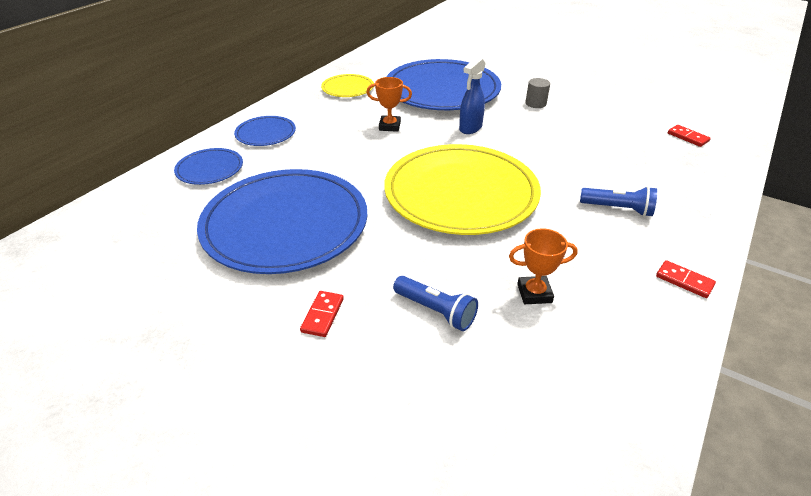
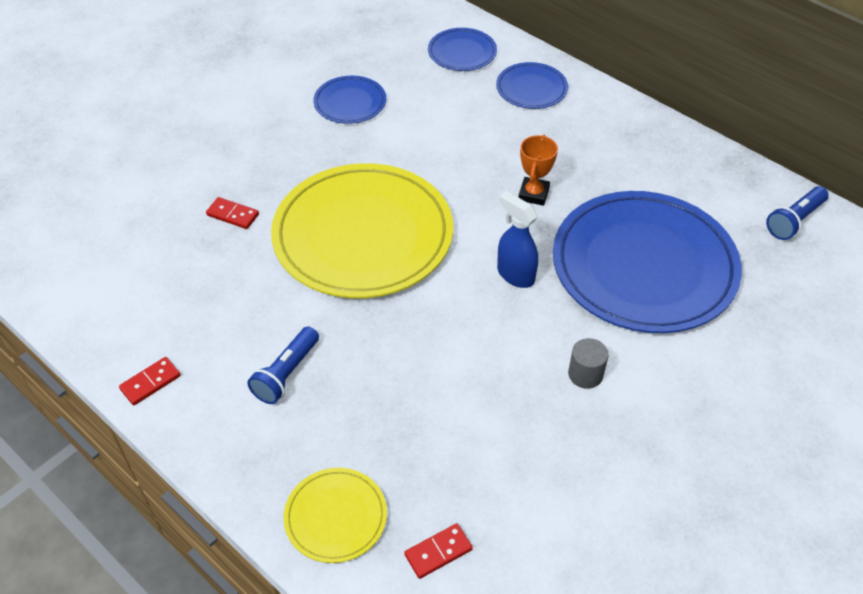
camera: 100 degrees right, 10 degrees up
blue plate [197,169,368,274] -> blue plate [313,76,386,124], size x0.46
red domino [300,291,344,337] -> red domino moved to [206,197,259,229]
yellow plate [321,74,374,97] -> yellow plate moved to [283,468,387,563]
blue flashlight [393,276,478,331] -> blue flashlight moved to [766,186,829,240]
orange trophy [509,229,578,304] -> none

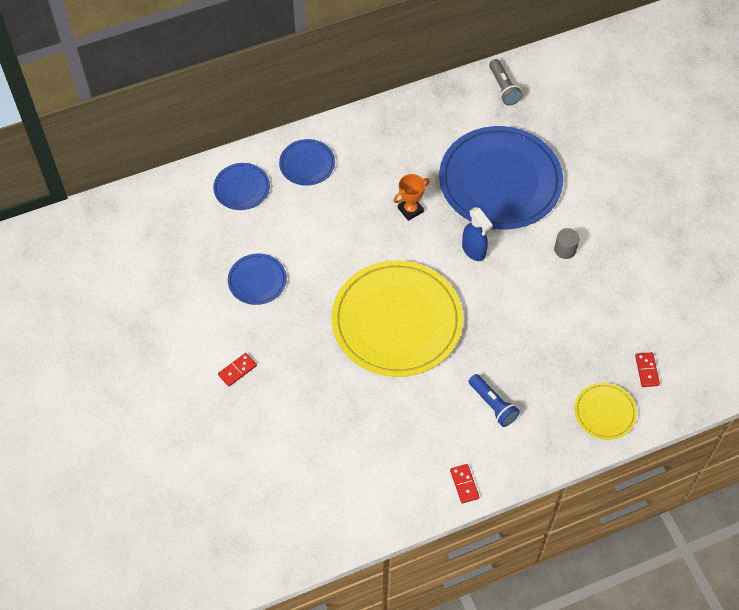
camera: 65 degrees left, 10 degrees up
red domino [206,197,259,229] -> red domino moved to [218,353,257,386]
blue spray bottle [497,191,538,288] -> blue spray bottle turned 105 degrees counterclockwise [462,207,493,261]
orange trophy [519,135,558,206] -> orange trophy turned 75 degrees counterclockwise [393,174,430,221]
blue flashlight [766,186,829,240] -> grey flashlight [489,59,522,105]

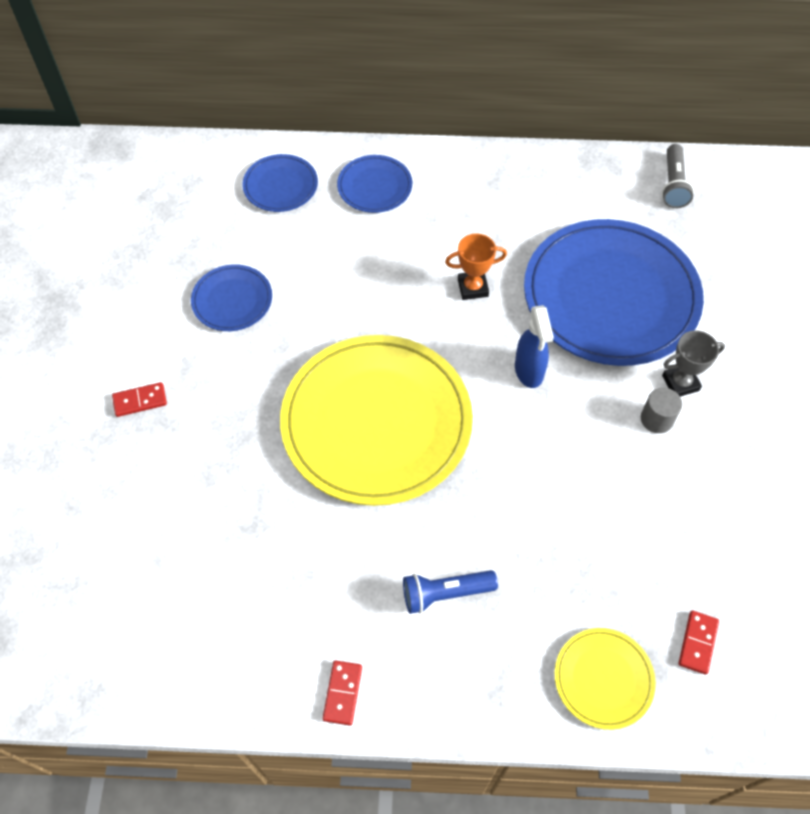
camera: 25 degrees right, 0 degrees up
blue flashlight [469,374,520,427] -> blue flashlight turned 90 degrees clockwise [403,570,498,614]
none -> grey trophy [662,330,725,397]

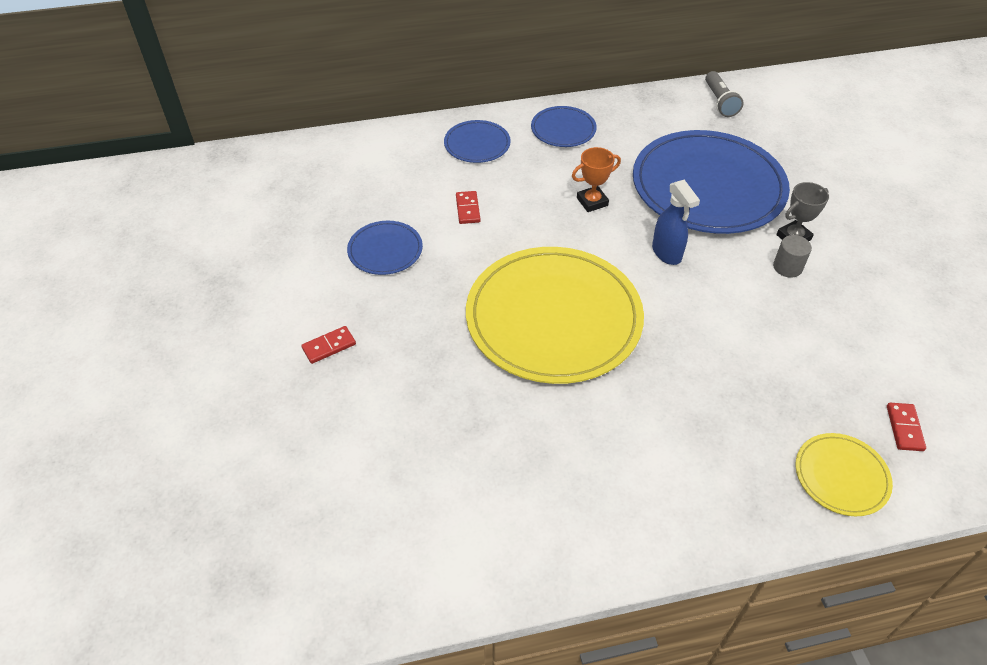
camera: 15 degrees left, 10 degrees down
blue plate [242,154,318,212] -> blue plate moved to [531,106,597,147]
red domino [322,660,362,726] -> red domino moved to [456,191,481,224]
blue flashlight [403,570,498,614] -> none

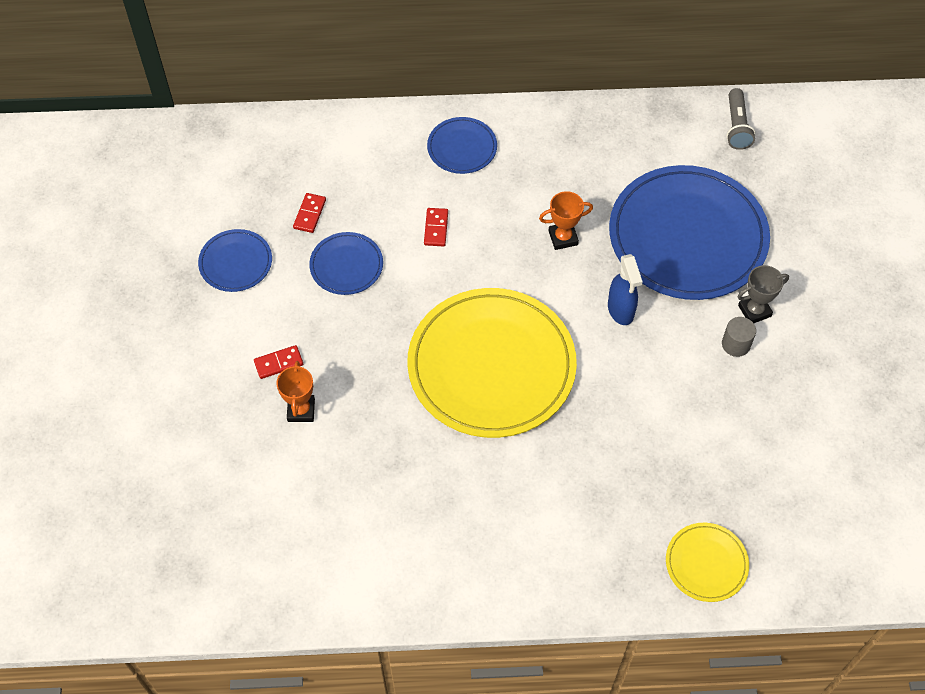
camera: 10 degrees right, 10 degrees up
blue plate [531,106,597,147] -> blue plate moved to [198,229,272,292]
red domino [887,403,926,451] -> red domino moved to [293,193,326,233]
none -> orange trophy [276,361,315,422]

